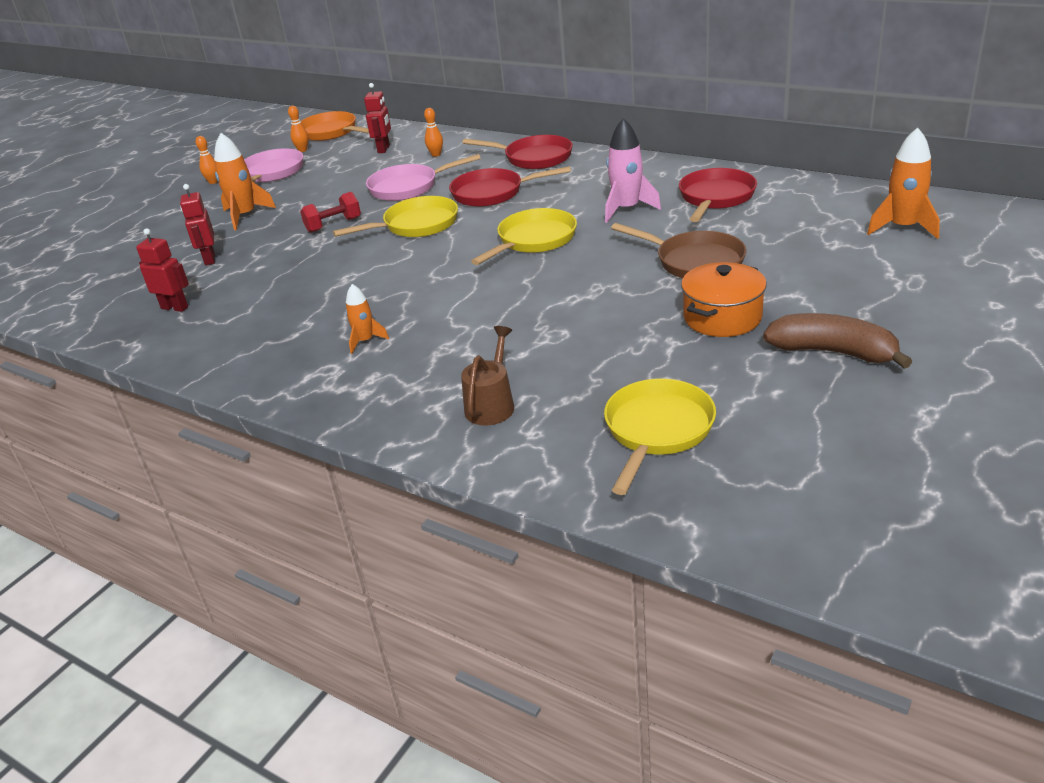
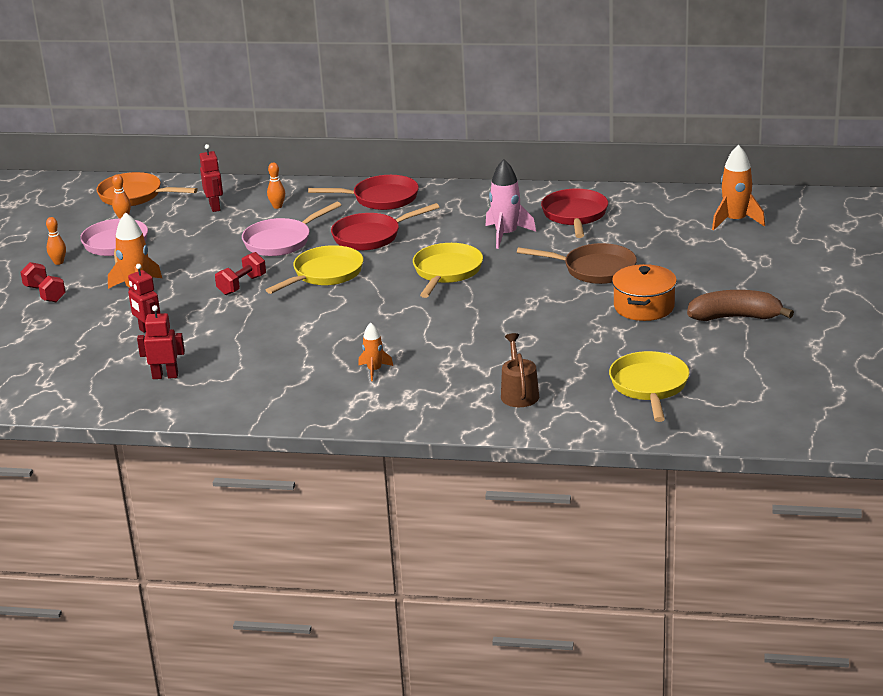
camera: 25 degrees left, 5 degrees down
none -> red dumbbell [20,262,66,302]

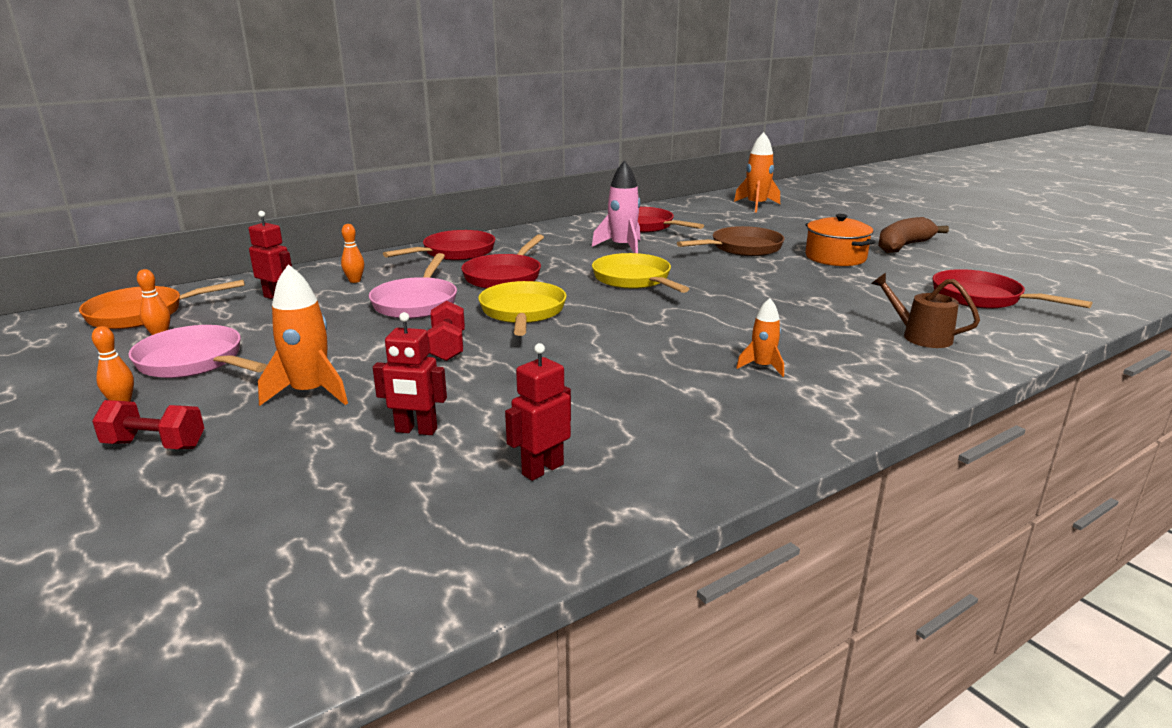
camera: 45 degrees left, 5 degrees down
yellow pan [609,351,689,422] -> red pan [933,269,1092,309]

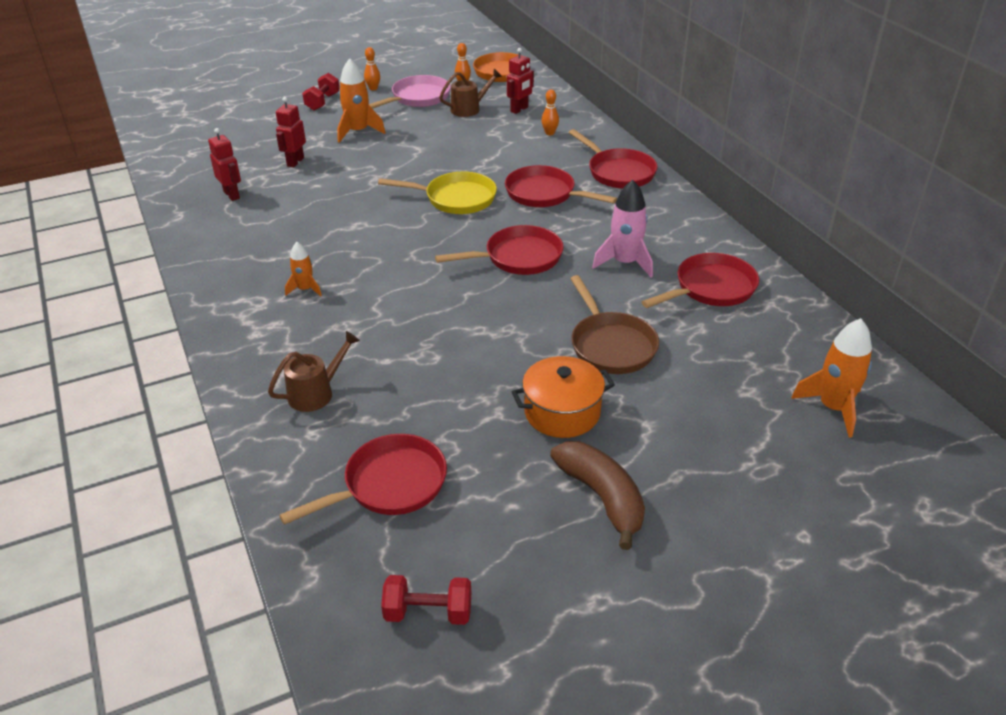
camera: 100 degrees right, 15 degrees up
pink pan [369,253,457,319] -> none
red dumbbell [427,301,465,361] -> red dumbbell moved to [381,575,471,625]
yellow pan [592,253,689,293] -> red pan [435,225,564,275]
none -> brown watering can [439,69,502,117]

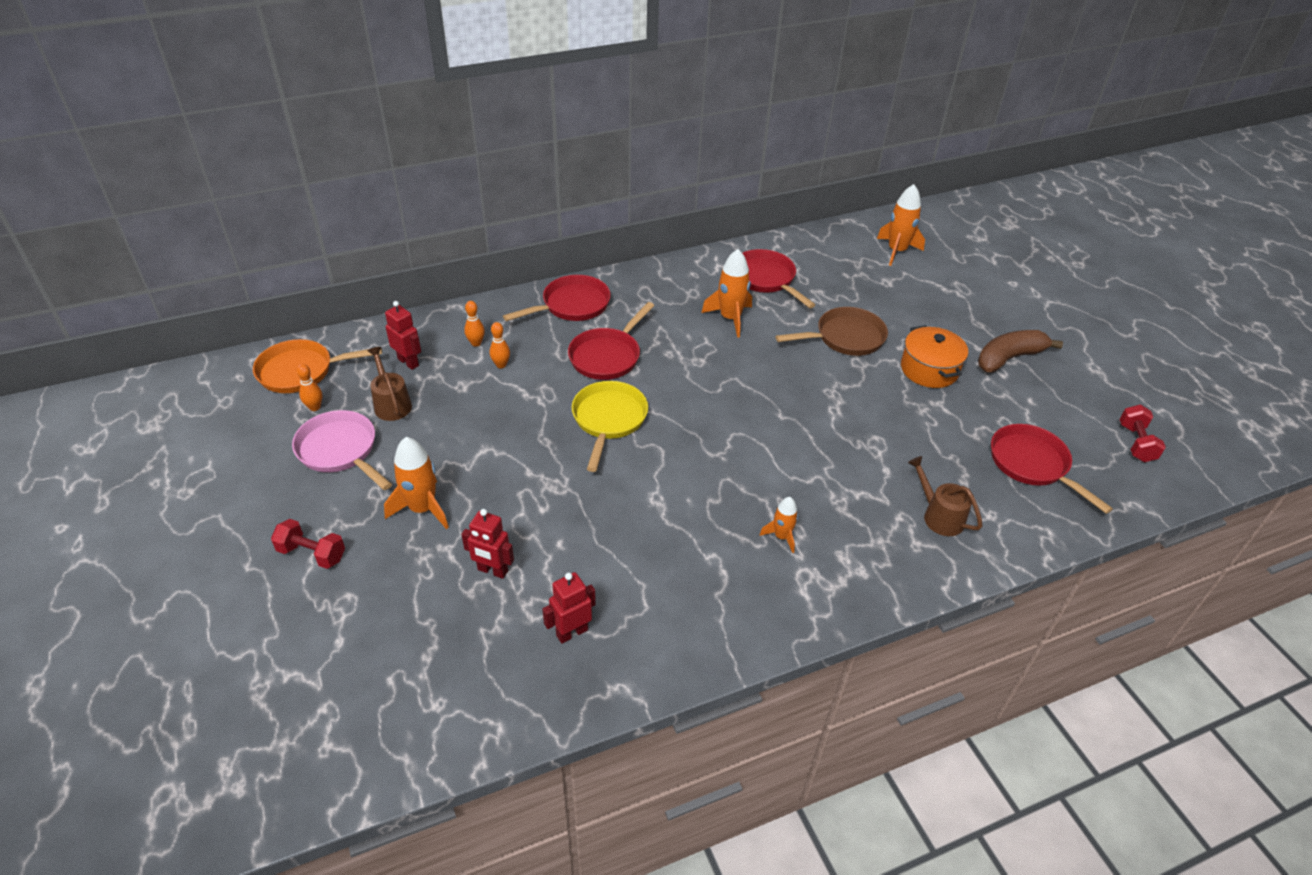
camera: 90 degrees left, 5 degrees up
orange bowling pin [364,47,380,91] -> orange bowling pin moved to [490,322,510,368]
red pan [435,225,564,275] -> none
pink rocket [592,180,653,278] -> orange rocket [701,249,752,338]

